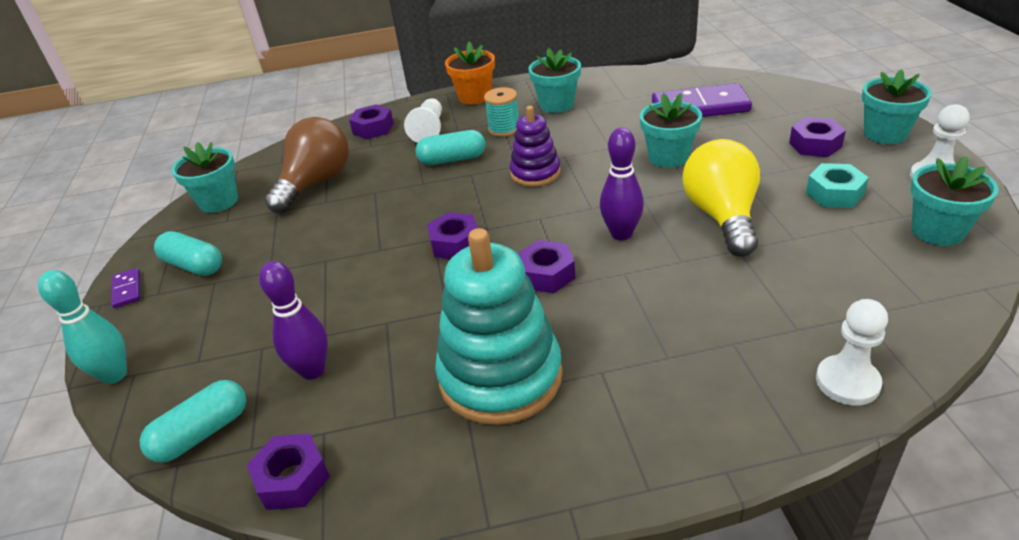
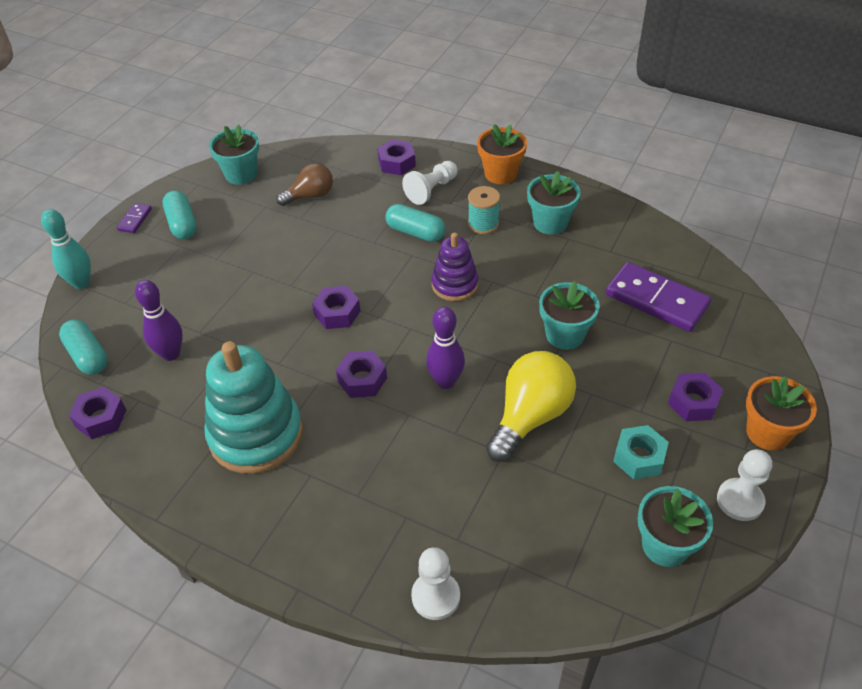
camera: 35 degrees right, 10 degrees up
turquoise capsule [139,380,246,463] -> turquoise capsule turned 60 degrees clockwise [59,319,107,375]
brown light bulb [265,117,349,213] -> brown light bulb [276,163,333,206], size x0.63
turquoise flower pot [862,70,932,144] -> orange flower pot [746,376,817,450]

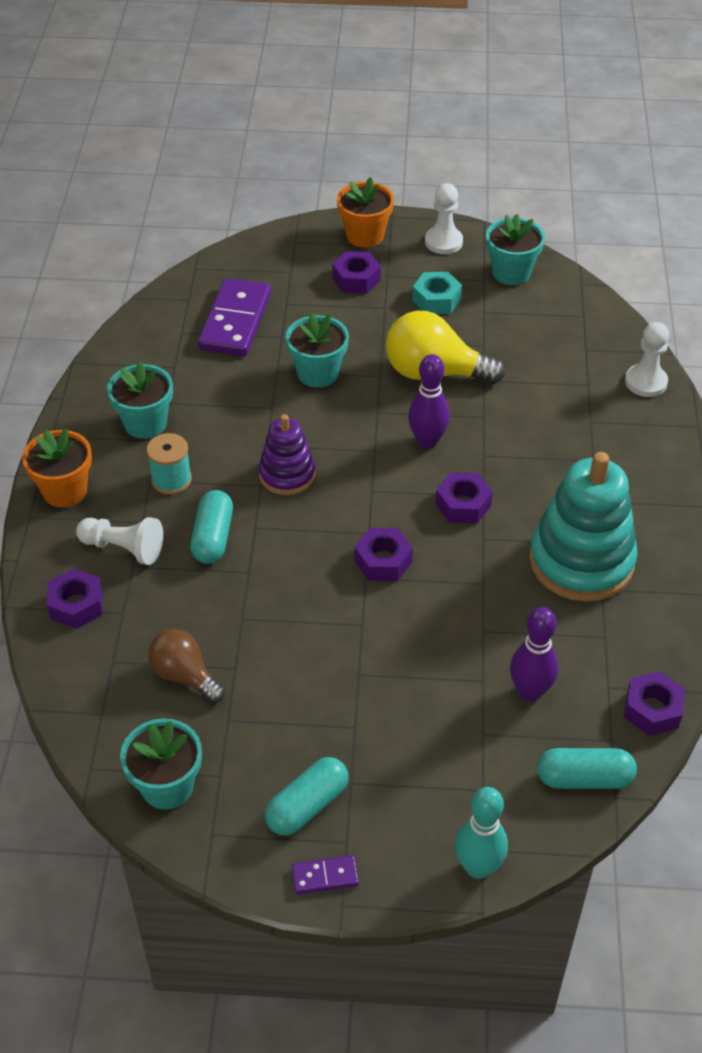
camera: 115 degrees left, 0 degrees up
turquoise capsule [59,319,107,375] -> turquoise capsule turned 60 degrees clockwise [537,748,637,789]

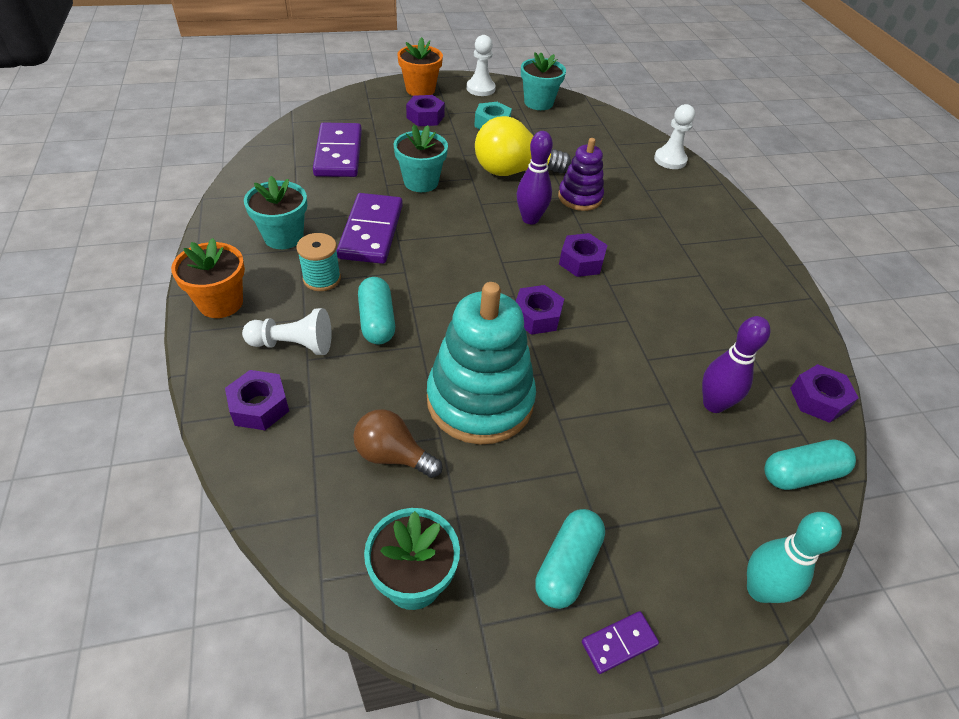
camera: 20 degrees left, 0 degrees up
purple stacking toy [259,414,316,495] -> purple stacking toy moved to [558,138,604,211]
turquoise stacking toy [529,452,638,602] -> turquoise stacking toy moved to [427,282,536,444]
none -> purple domino [337,193,403,264]

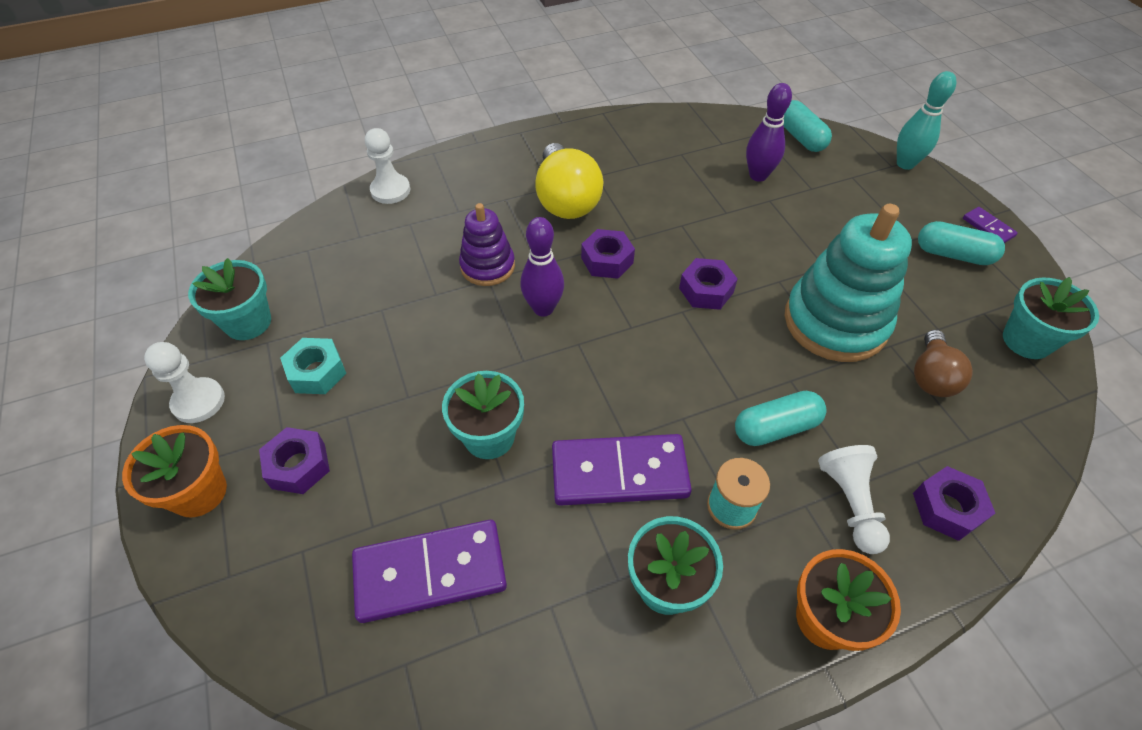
camera: 95 degrees left, 5 degrees up
yellow light bulb [475,116,571,176] -> yellow light bulb moved to [535,143,603,219]
purple nut [790,364,859,423] -> none

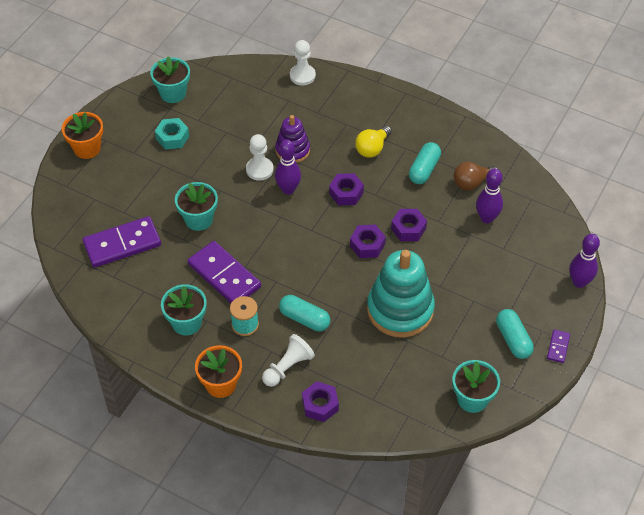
camera: 50 degrees right, 0 degrees up
white pawn [144,342,225,423] -> white pawn moved to [246,134,274,181]
purple nut [259,427,330,494] -> purple nut moved to [391,209,427,241]
purple domino [352,520,507,623] -> purple domino turned 60 degrees counterclockwise [83,216,161,268]
yellow light bulb [535,143,603,219] -> yellow light bulb [355,126,392,158], size x0.63
turquoise capsule [783,100,832,152] -> turquoise capsule moved to [409,142,441,184]
turquoise bowling pin [897,71,956,170] -> purple bowling pin [569,234,600,288]
brown light bulb [914,330,973,397] -> brown light bulb moved to [454,162,499,190]

